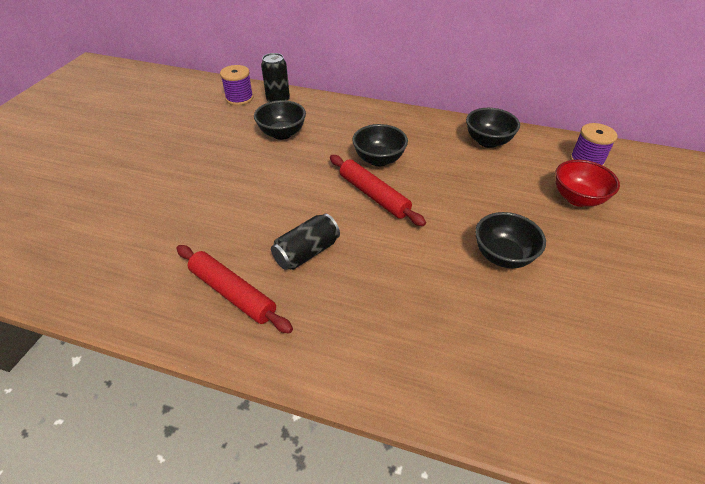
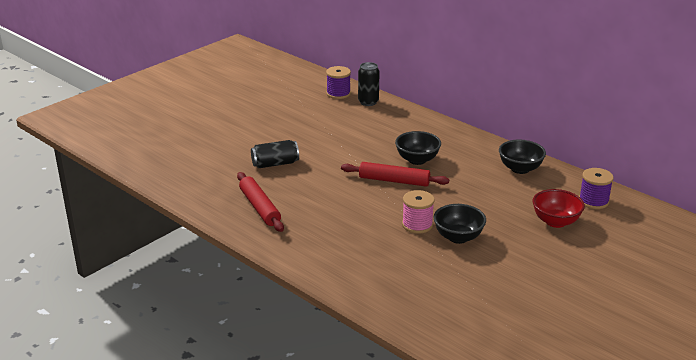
camera: 25 degrees right, 15 degrees down
black bowl [254,100,306,140] -> none
black can [271,213,340,270] -> black can moved to [251,140,299,168]
red rolling pin [330,155,426,226] -> red rolling pin turned 60 degrees counterclockwise [341,162,449,187]
none -> pink spool [402,190,435,234]

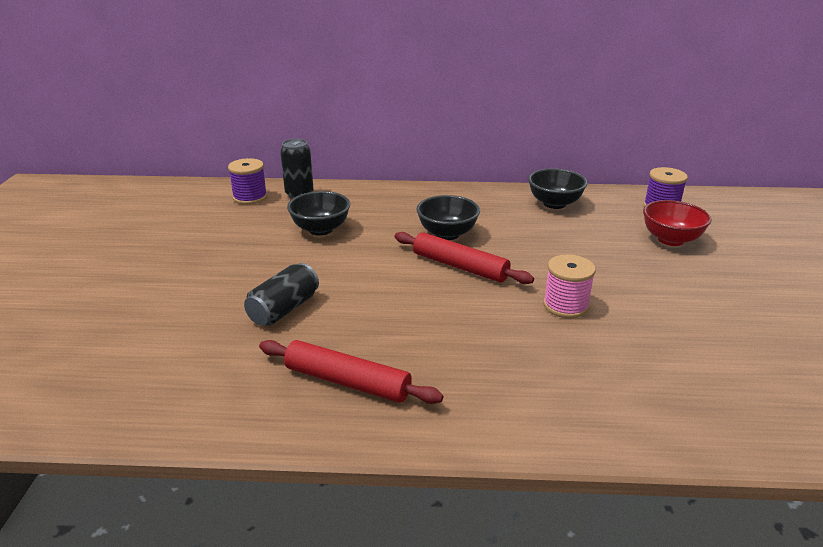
camera: 40 degrees left, 0 degrees up
red rolling pin [341,162,449,187] -> red rolling pin turned 60 degrees clockwise [395,232,534,284]
black bowl [434,204,486,244] -> black bowl moved to [287,191,350,236]

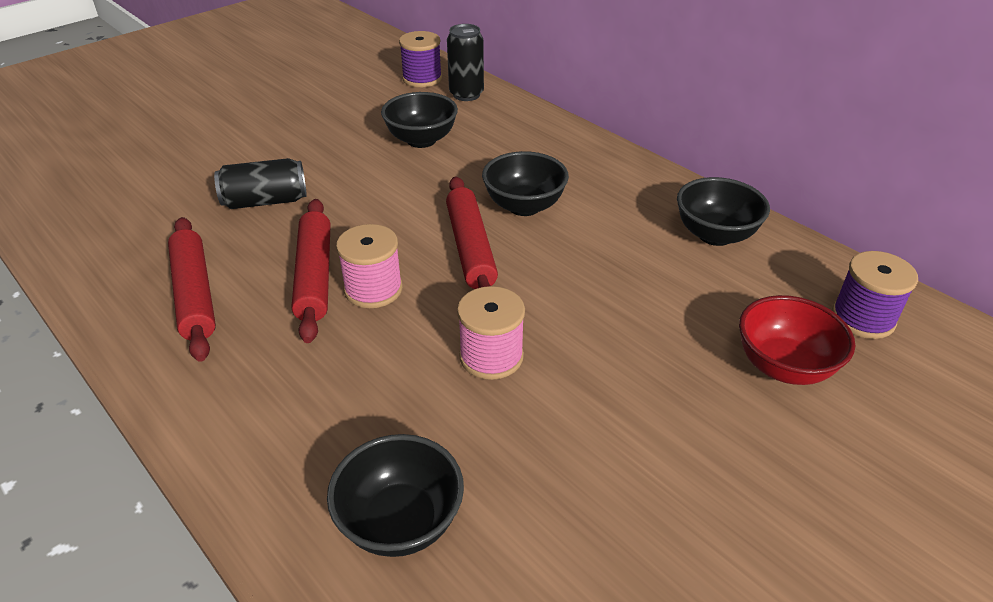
camera: 45 degrees right, 10 degrees up
none -> red rolling pin [292,199,330,343]
none -> black bowl [327,434,464,557]
none -> pink spool [336,224,403,308]

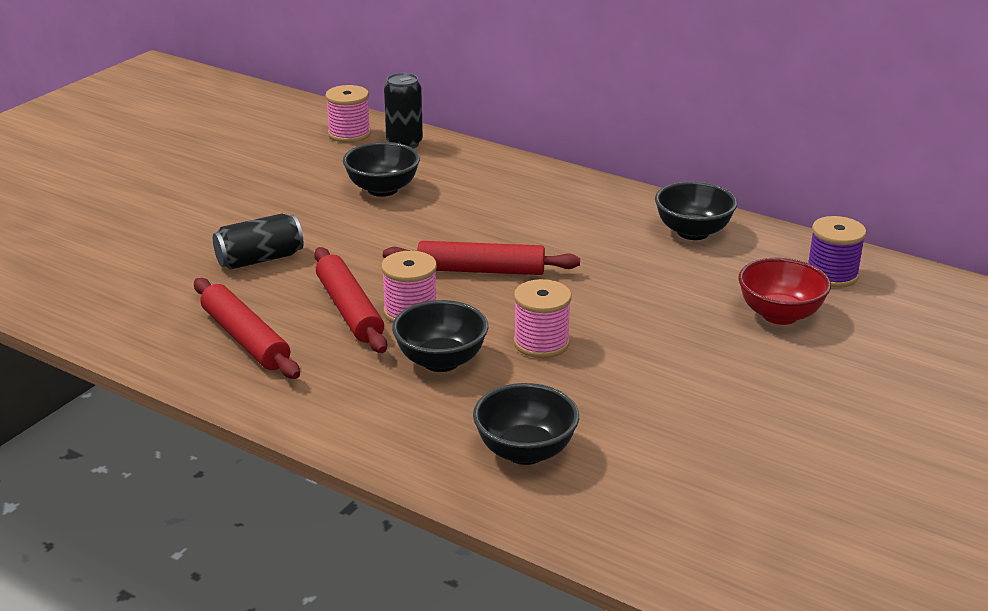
camera: 15 degrees left, 10 degrees down
purple spool [399,31,442,87] -> pink spool [325,85,371,143]
red rolling pin [446,177,498,289] -> red rolling pin turned 60 degrees counterclockwise [383,241,580,275]
black bowl [482,151,569,216] -> black bowl moved to [392,300,488,372]

